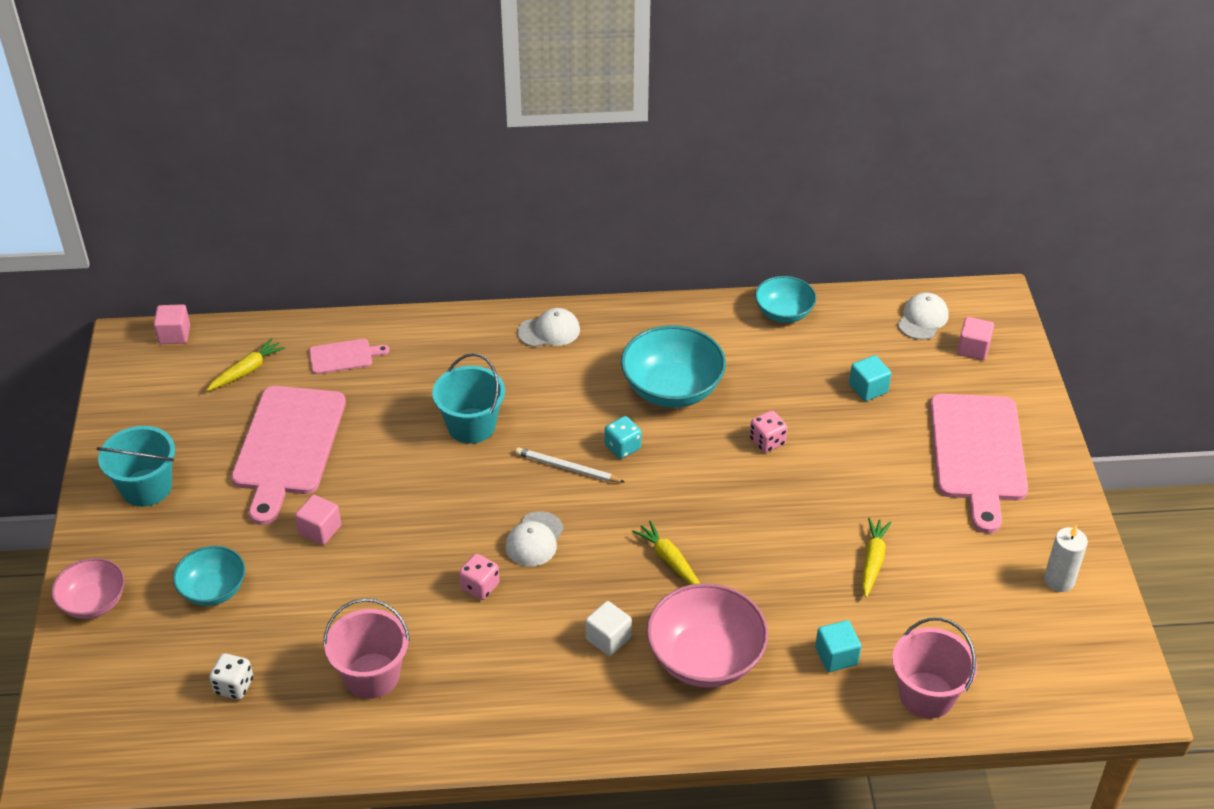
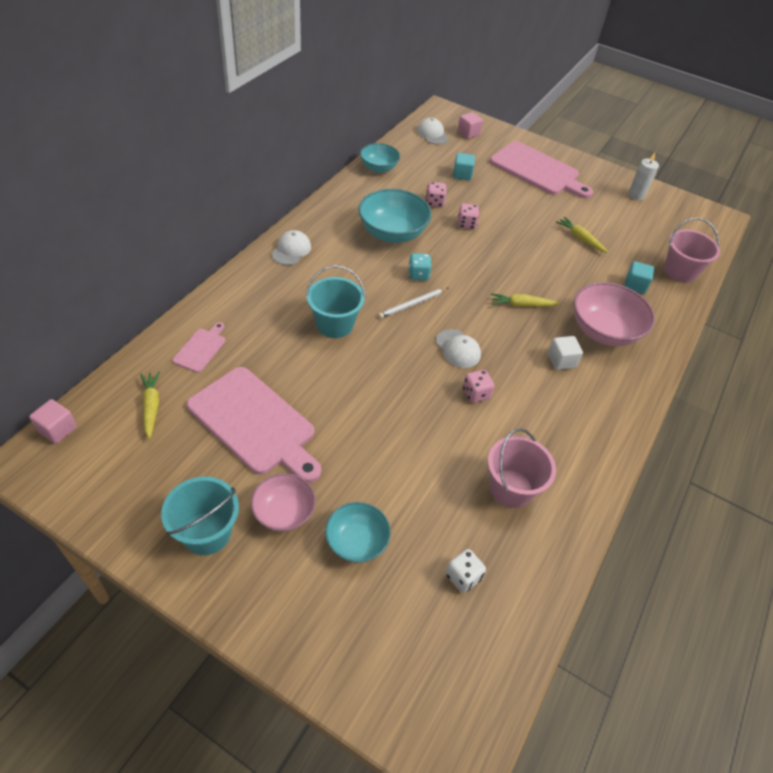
camera: 60 degrees left, 5 degrees up
pink bowl [51,558,125,619] -> pink bowl moved to [251,474,316,532]
pink cube [295,495,341,545] -> none
none -> pink dice [426,182,446,207]

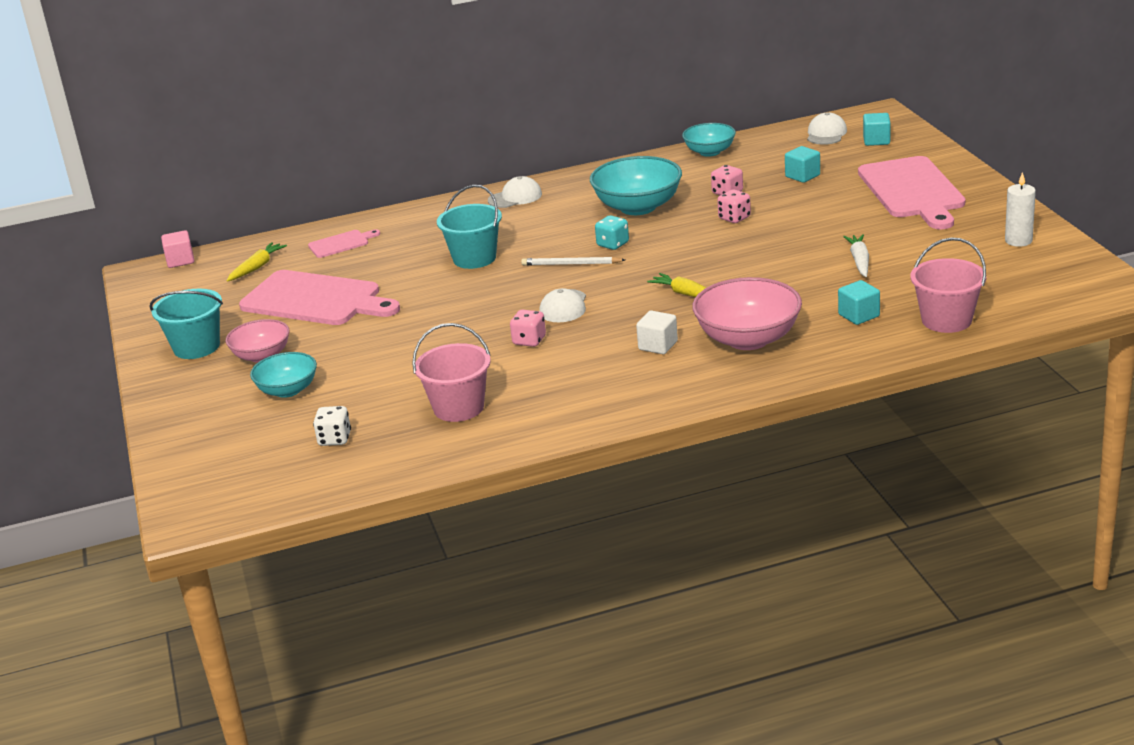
camera: 50 degrees right, 20 degrees down
pink cutting board [187,367,321,483] -> pink cutting board turned 60 degrees counterclockwise [239,270,400,325]
pink cube [457,112,483,139] -> turquoise cube [863,113,891,146]
yellow carrot [556,217,608,253] -> white carrot [843,234,869,277]

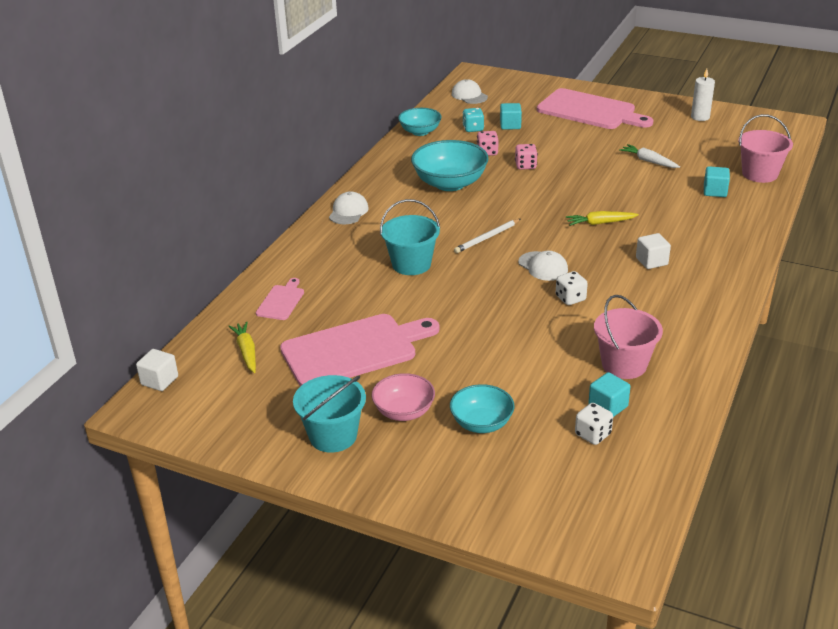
camera: 50 degrees left, 5 degrees up
pink cube [161,230,194,268] -> white cube [136,349,178,391]
pink dice [510,310,546,347] -> white dice [556,271,588,305]
turquoise dice [595,215,629,250] -> turquoise dice moved to [463,108,484,132]
pink bowl [692,277,802,350] -> none
turquoise cube [863,113,891,146] -> turquoise cube moved to [588,372,631,417]

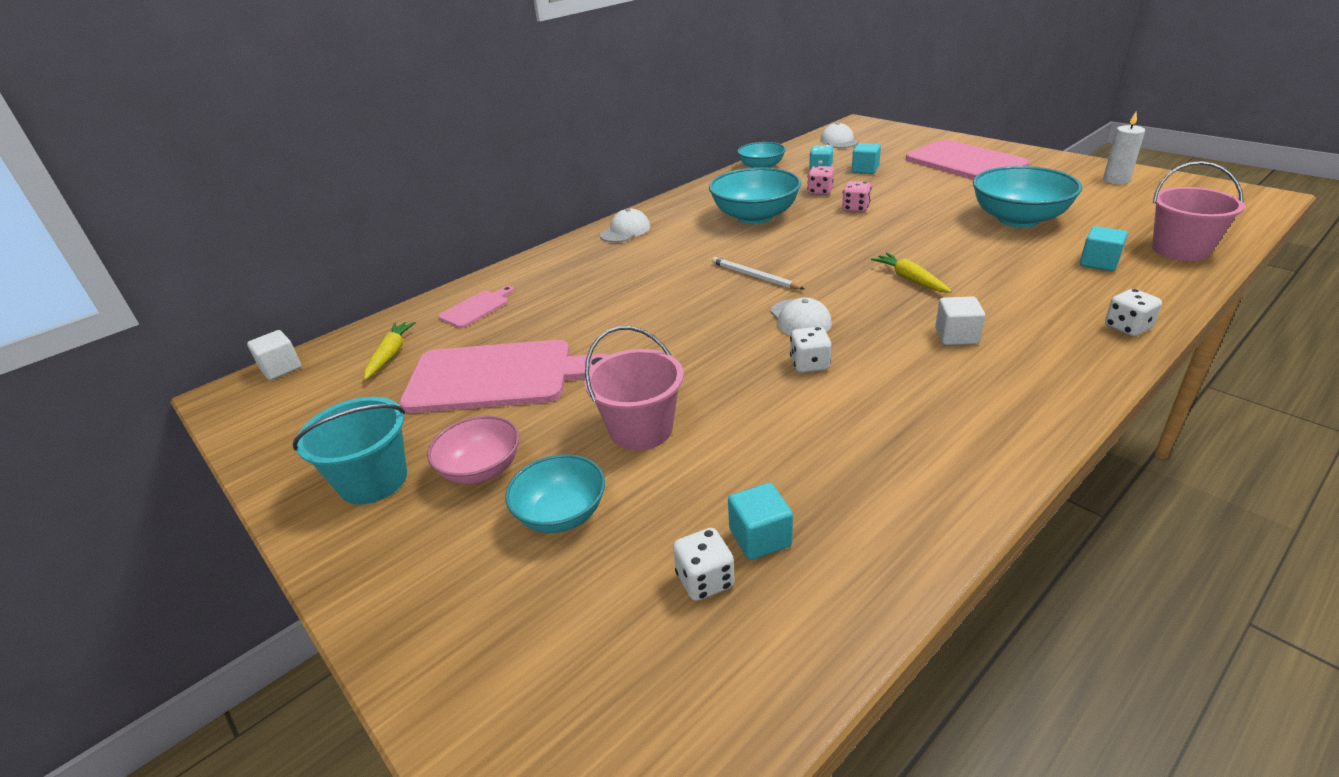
camera: 25 degrees right, 0 degrees up
turquoise bucket [380,199,440,275] -> none
white pencil [454,219,521,253] -> white pencil turned 60 degrees clockwise [712,257,805,289]
yellow carrot [566,211,639,226] -> yellow carrot turned 45 degrees clockwise [871,253,952,293]
pink bucket [594,295,663,379] -> pink bucket moved to [584,326,684,451]
white carrot [619,144,680,168] -> turquoise bowl [973,166,1082,228]
none -> white dice [1105,289,1162,336]

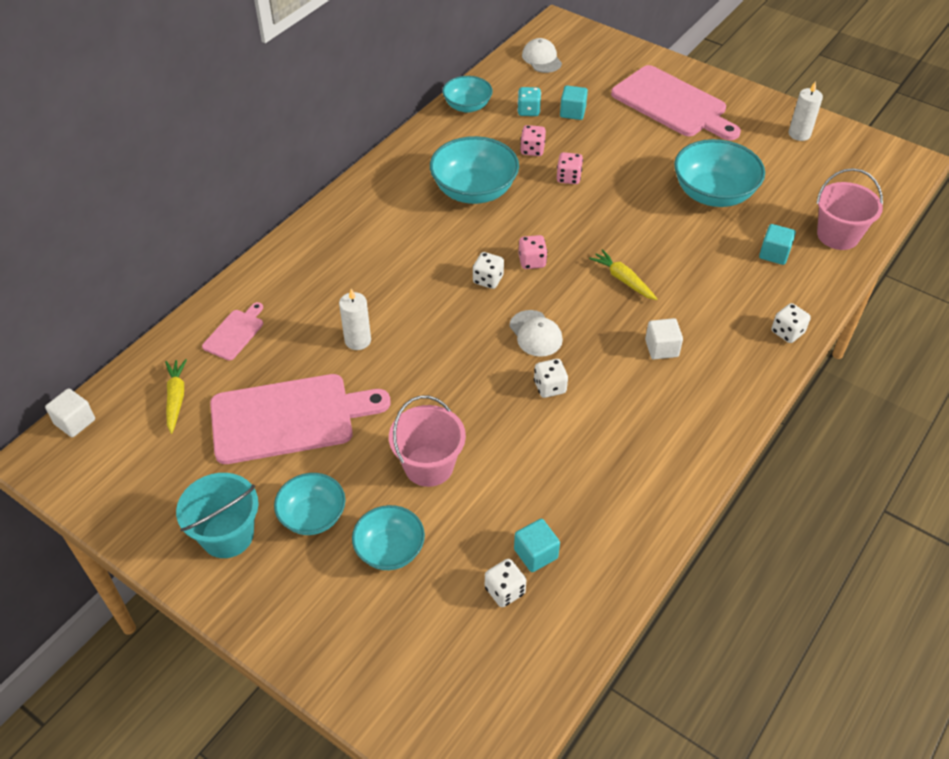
camera: 15 degrees left, 15 degrees up
pink bowl [427,415,519,484] -> turquoise bowl [274,473,345,535]
white cap [600,208,650,242] -> none
white pencil [712,257,805,289] -> white dice [473,252,504,289]
none -> white candle [339,289,371,350]
none -> pink dice [519,235,548,269]

